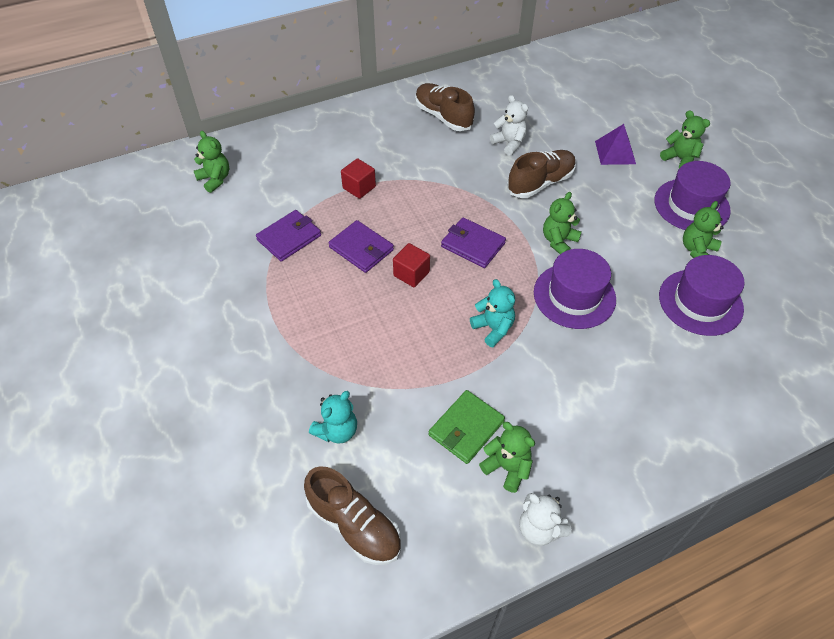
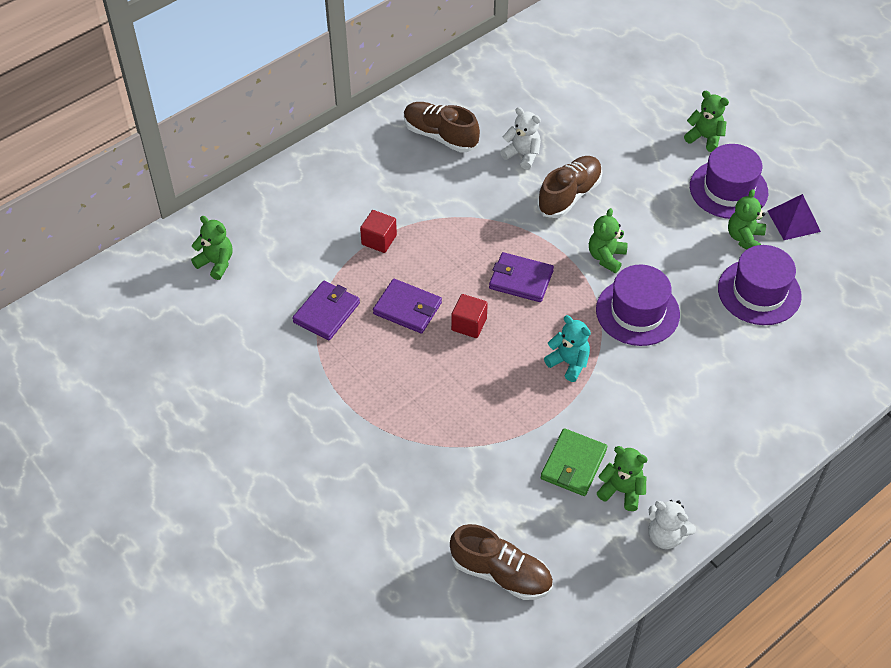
camera: 15 degrees left, 0 degrees up
turquoise teddy bear [309,391,357,444] -> none
purple pyramid [595,124,636,165] -> purple pyramid moved to [768,194,821,240]

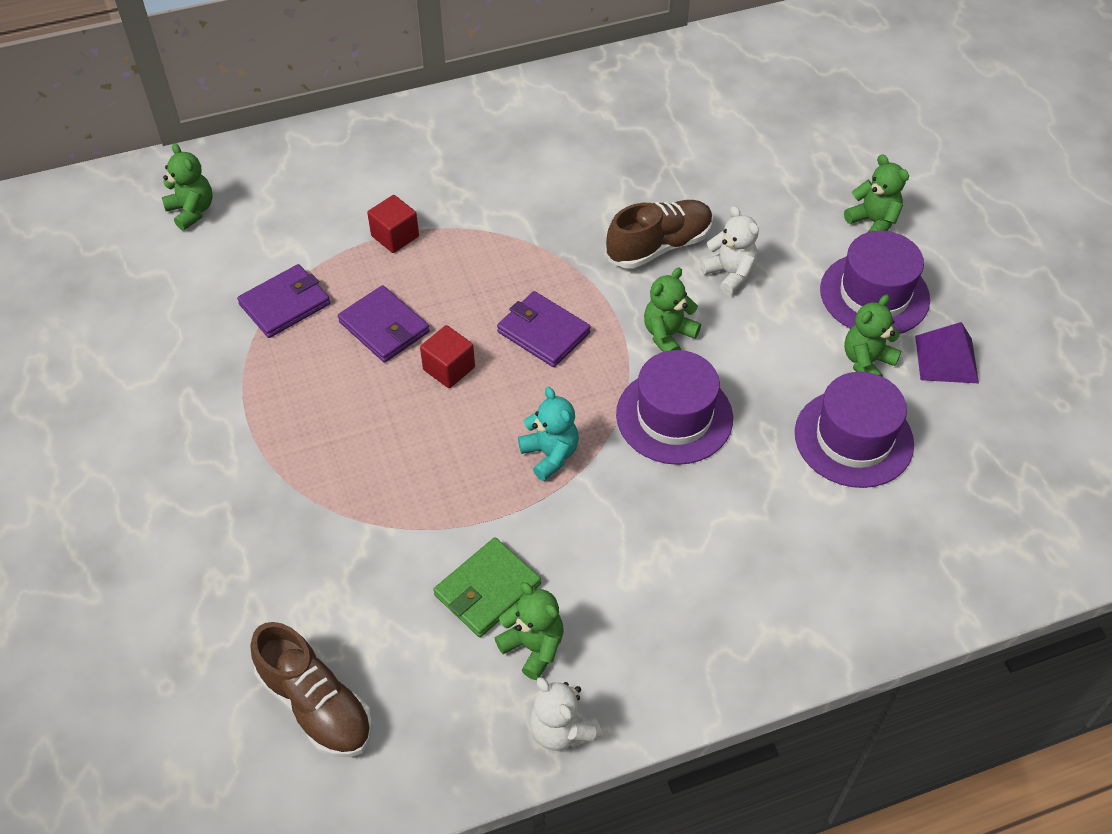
camera: 20 degrees right, 0 degrees up
brown shoe [404,102,480,152] -> none
white teddy bear [500,107,541,170] -> white teddy bear moved to [700,206,759,295]

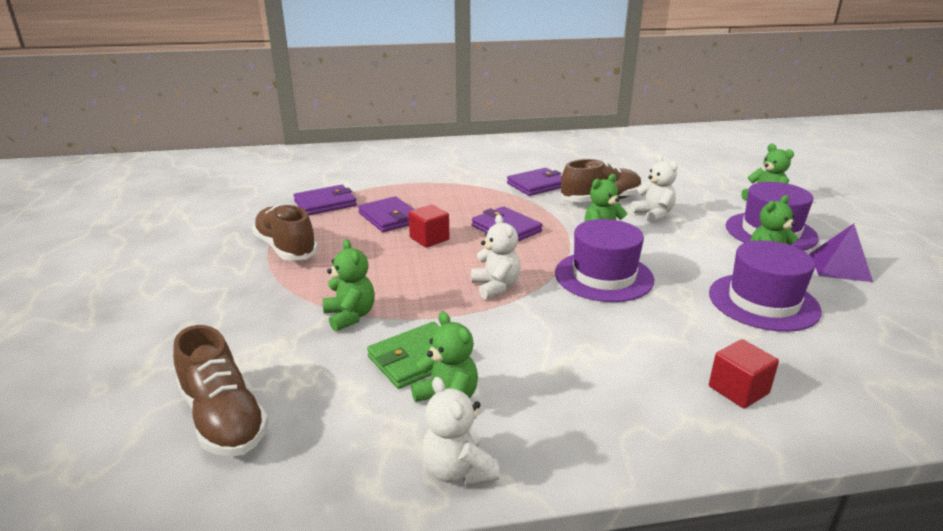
camera: 10 degrees right, 25 degrees down
green teddy bear [162,143,213,231] -> green teddy bear moved to [323,239,375,332]
red cube [367,195,419,253] -> red cube moved to [709,339,779,408]
turquoise teddy bear [518,387,579,481] -> white teddy bear [471,214,520,299]
none -> brown shoe [252,204,318,261]
none -> purple wallet [507,168,562,196]

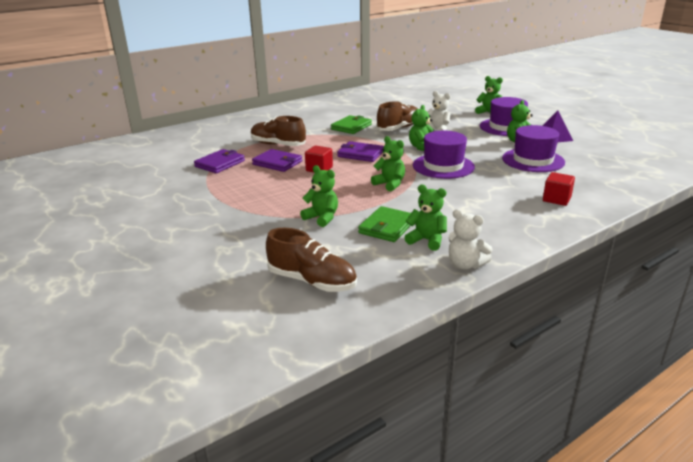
camera: 25 degrees left, 0 degrees up
brown shoe [252,204,318,261] -> brown shoe moved to [251,116,306,146]
white teddy bear [471,214,520,299] -> green teddy bear [371,136,405,191]
purple wallet [507,168,562,196] -> green wallet [331,115,372,134]

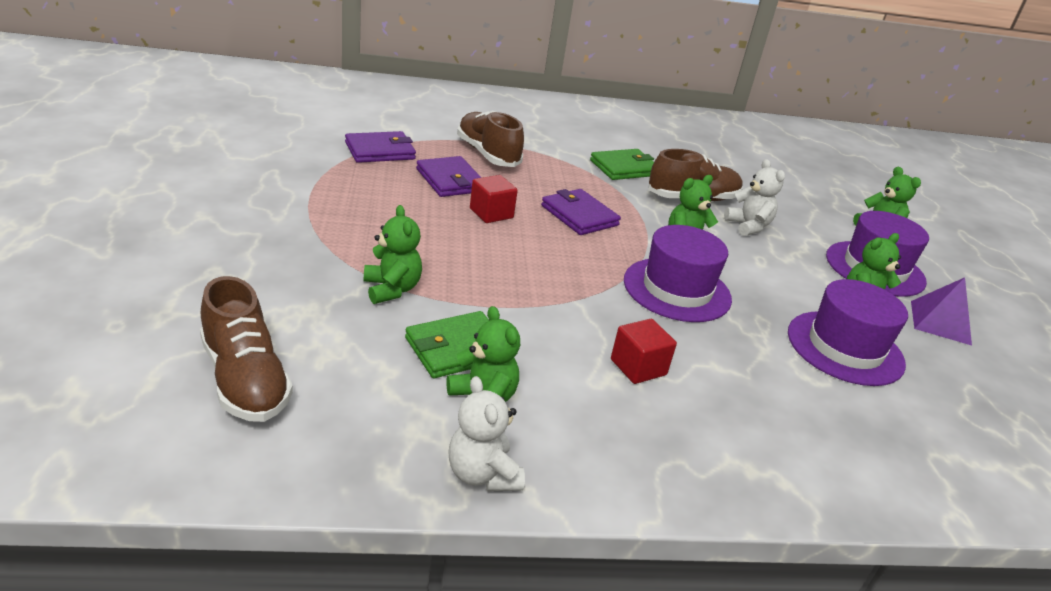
camera: 25 degrees right, 5 degrees up
green teddy bear [371,136,405,191] -> none
red cube [543,172,575,206] -> red cube moved to [611,319,677,384]

